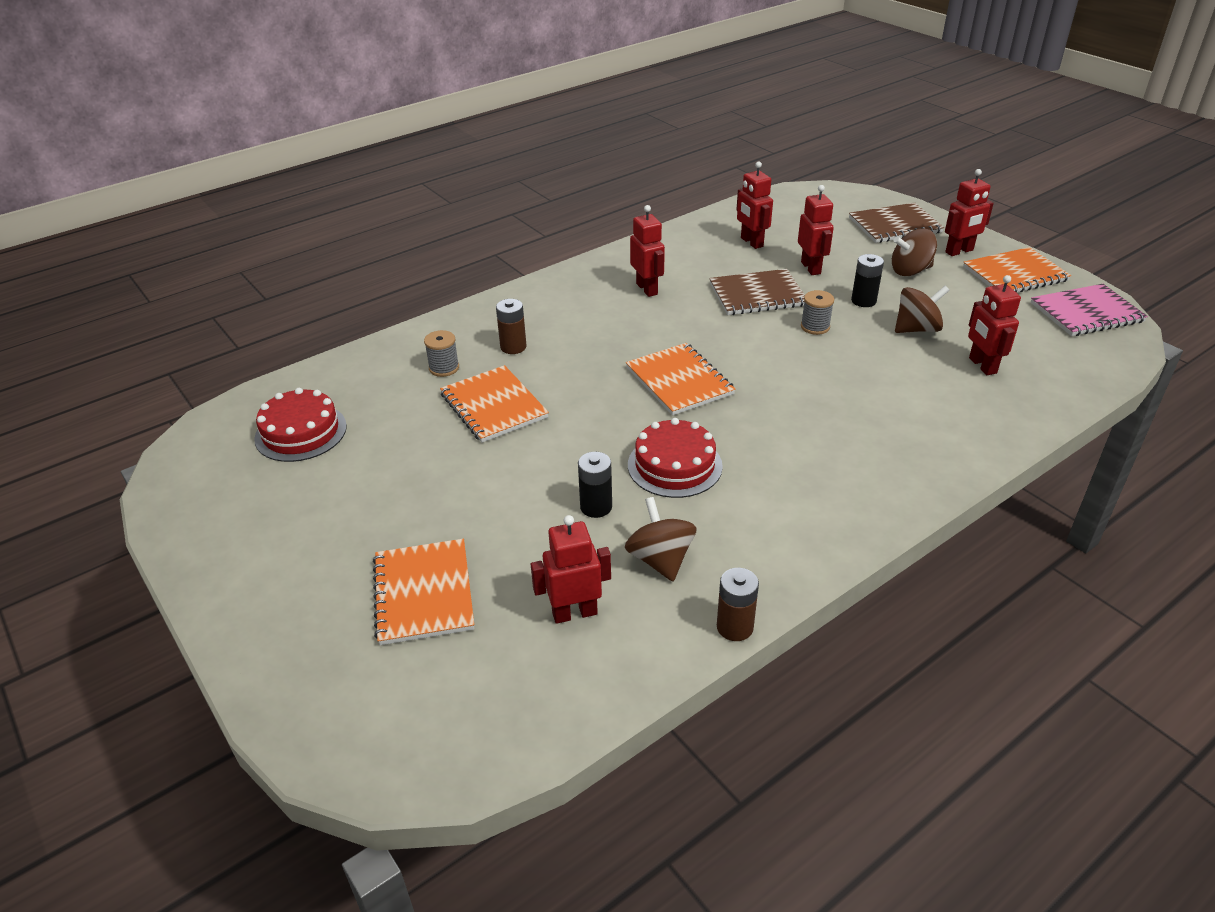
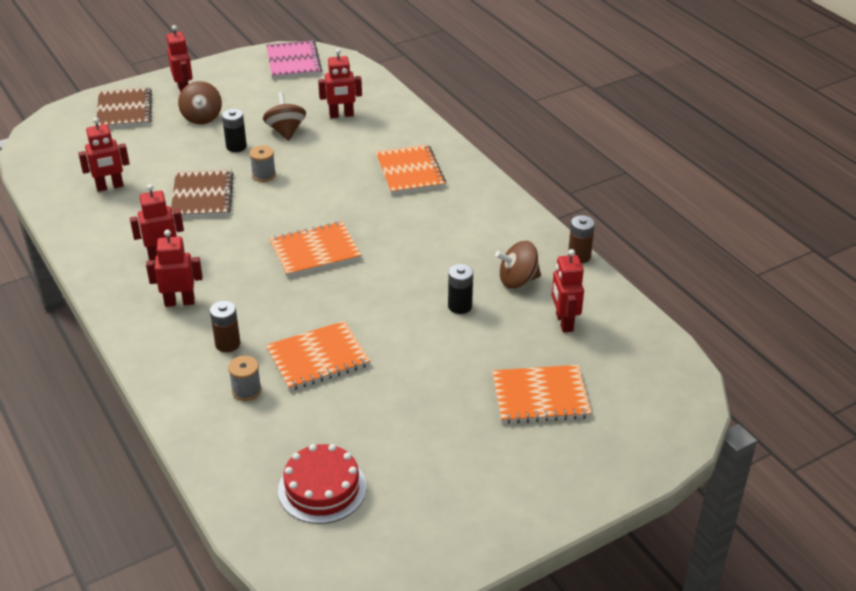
camera: 85 degrees left, 0 degrees up
red cake [628,418,723,498] -> none
red robot [798,185,834,275] -> red robot moved to [146,230,203,307]
orange notebook [963,247,1071,292] -> orange notebook moved to [376,144,446,195]

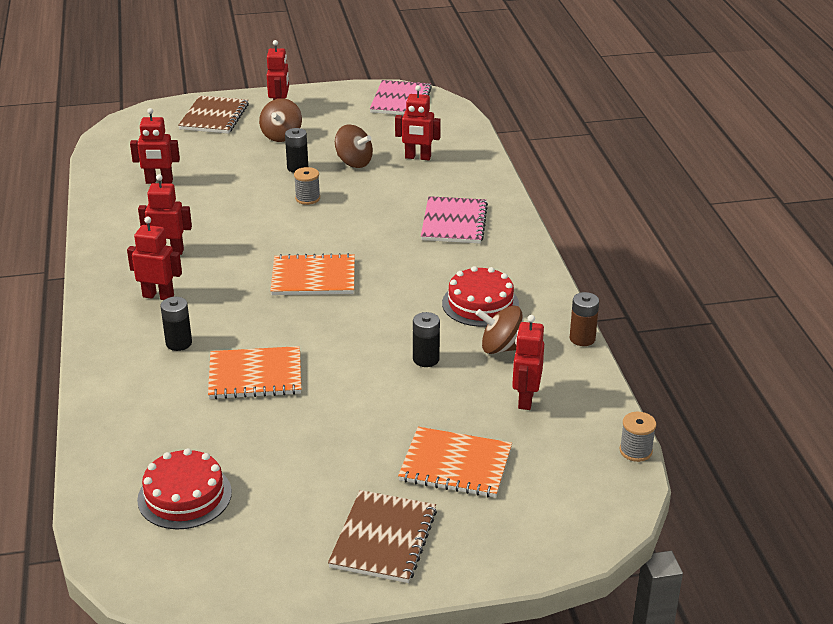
camera: 20 degrees right, 5 degrees down
brown notebook [171,169,234,218] -> brown notebook moved to [328,490,437,583]
brown battery [210,301,241,352] -> black battery [161,297,192,351]
grey spool [228,356,262,401] -> grey spool moved to [620,412,656,462]
brown spinning top [263,92,306,141] -> brown spinning top turned 120 degrees clockwise [335,124,373,168]
orange notebook [376,144,446,195] -> pink notebook [421,196,488,243]
none -> red cake [442,266,519,327]

